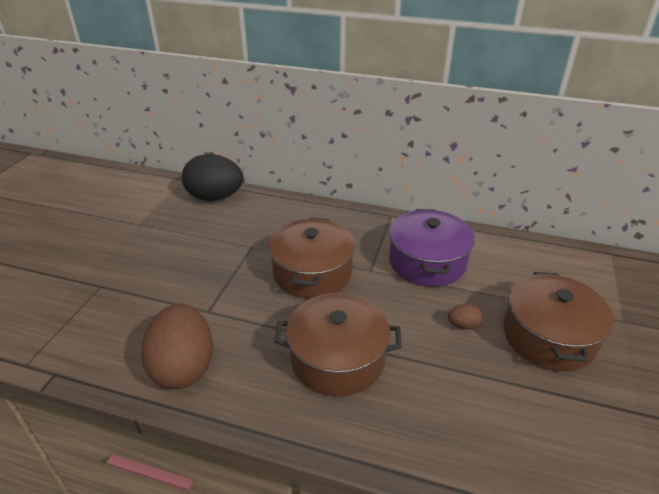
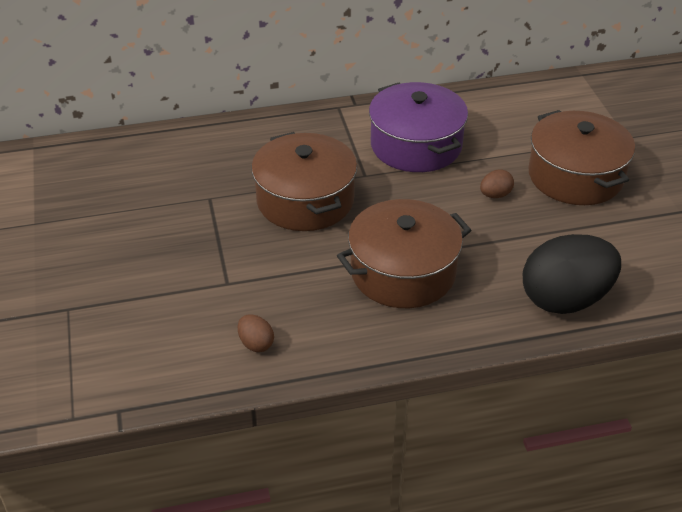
camera: 30 degrees left, 5 degrees up
brown egg [141,303,213,389] -> brown egg [238,314,274,352], size x0.42
black egg [182,154,244,201] -> black egg moved to [523,234,621,314]

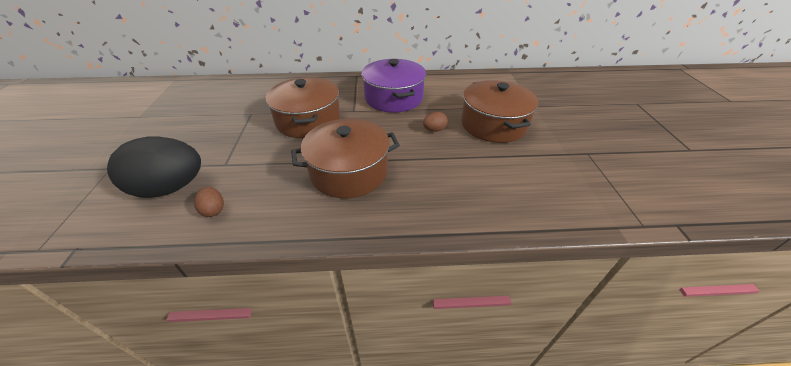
camera: 10 degrees right, 0 degrees up
black egg [523,234,621,314] -> black egg moved to [107,137,201,198]

